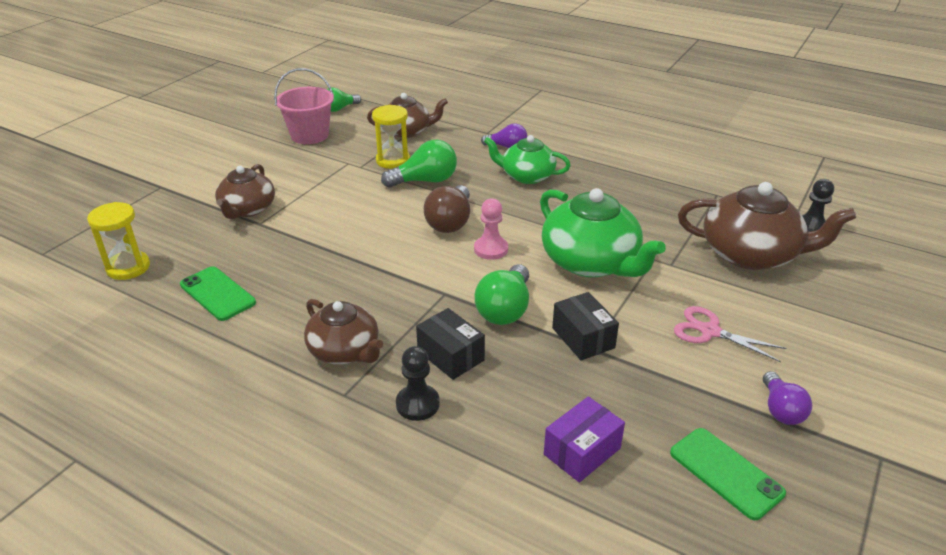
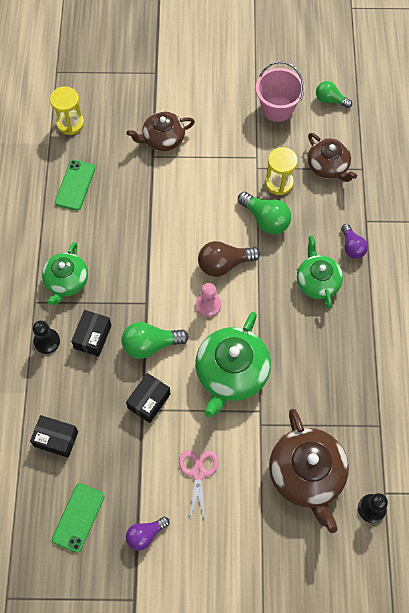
camera: 60 degrees right, 30 degrees up
brown teapot [304,299,383,364] -> green teapot [42,242,88,305]
purple box [544,396,625,483] -> black box [30,415,78,458]

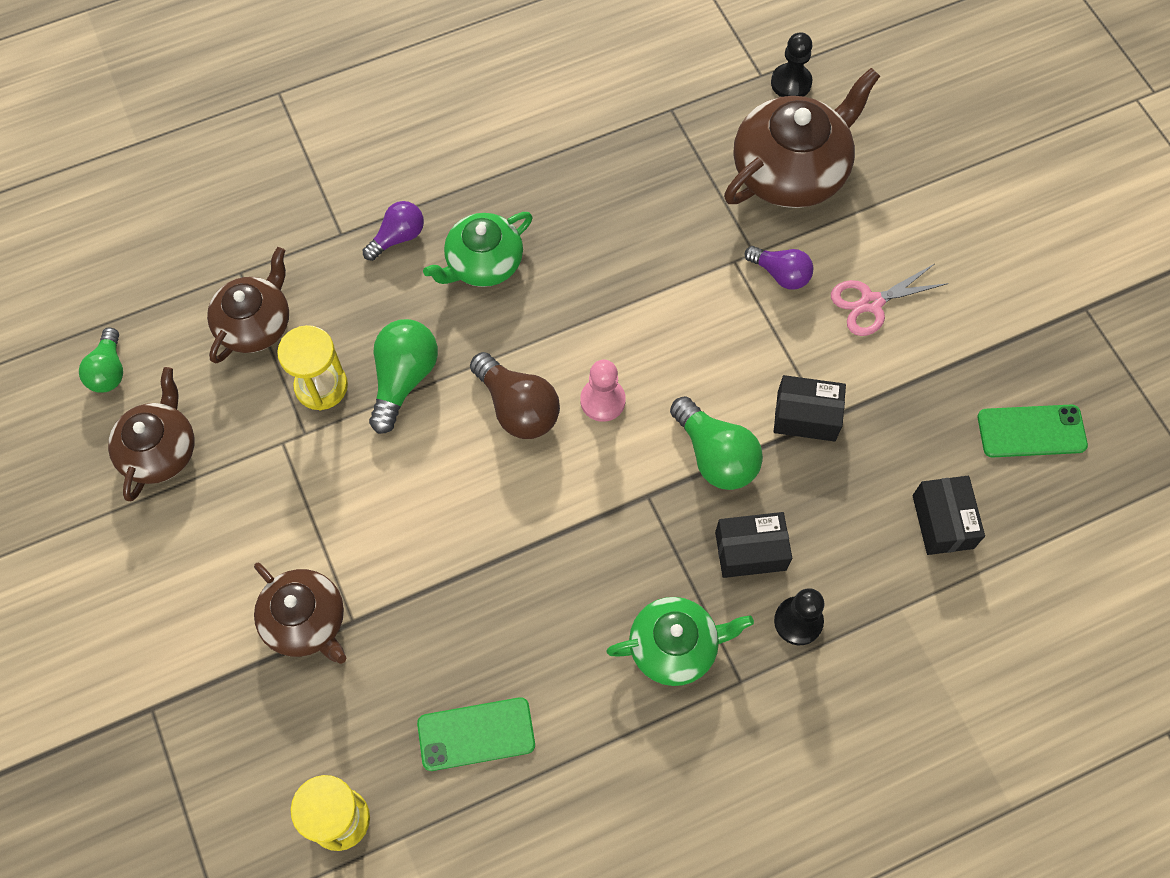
camera: 115 degrees left, 0 degrees up
purple light bulb [126,517,170,551] -> purple light bulb moved to [745,246,814,290]
green teapot [195,312,271,418] -> none
pink bucket [256,61,305,122] -> brown teapot [108,367,195,502]

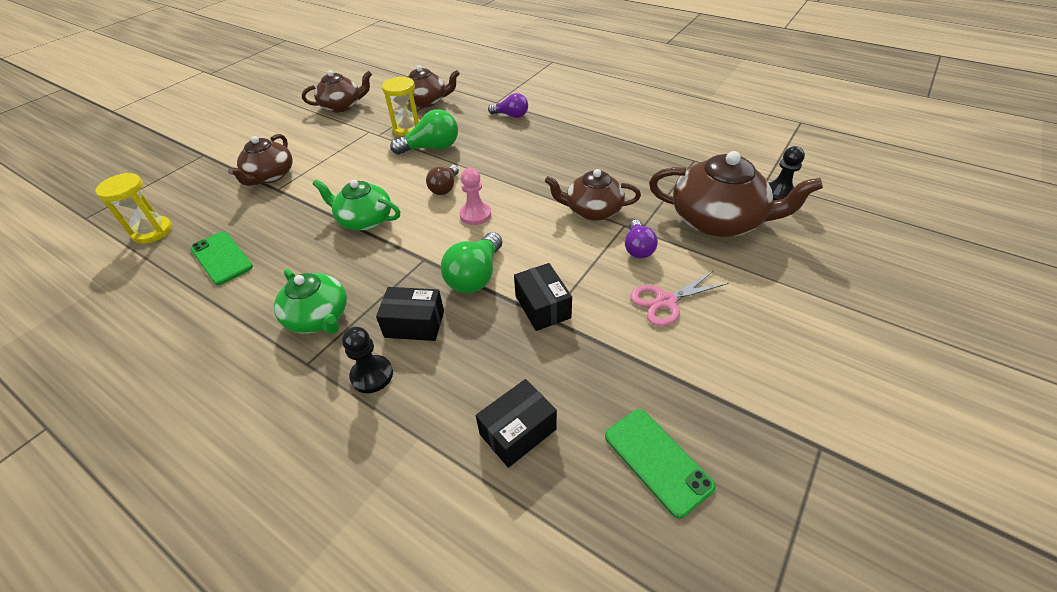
camera: 60 degrees right, 20 degrees down
green light bulb [79,328,123,393] -> none
green teapot [423,212,532,287] -> green teapot moved to [313,179,400,231]
brown light bulb [470,352,560,439] -> brown light bulb [426,165,459,195], size x0.66
black box [715,512,792,578] -> black box turned 45 degrees counterclockwise [376,287,444,341]
pink scissors [831,264,949,336] -> pink scissors turned 60 degrees counterclockwise [630,270,729,326]
none -> brown teapot [545,169,641,221]

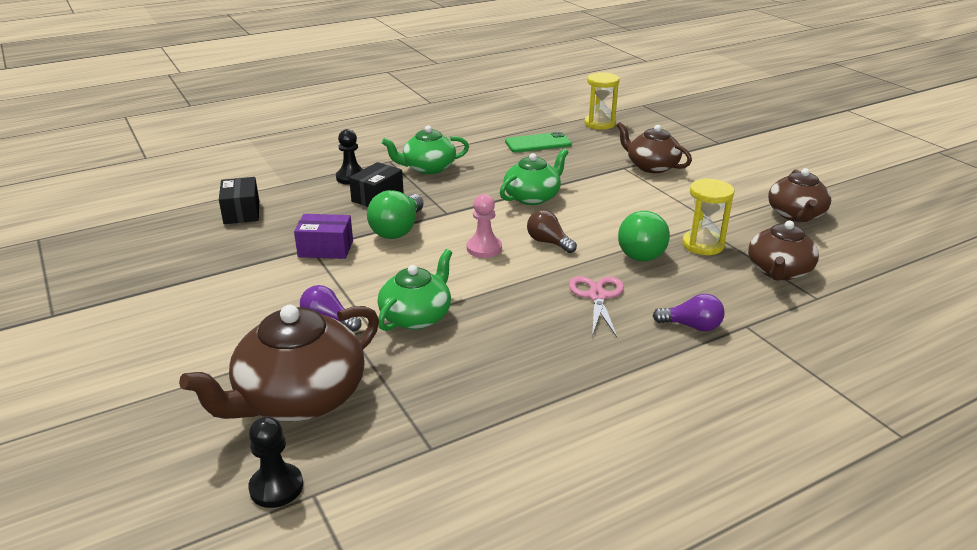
camera: 115 degrees right, 15 degrees down
green light bulb [441,232,502,293] -> green light bulb turned 120 degrees counterclockwise [367,190,424,239]
purple light bulb [488,93,528,118] -> purple light bulb turned 120 degrees counterclockwise [653,294,725,332]
black box [514,263,572,331] -> purple box [294,214,353,259]
brown teapot [545,169,641,221] -> green teapot [378,249,452,331]
green phone [605,409,716,519] -> none
pink scissors [630,270,729,326] -> pink scissors moved to [569,276,624,337]

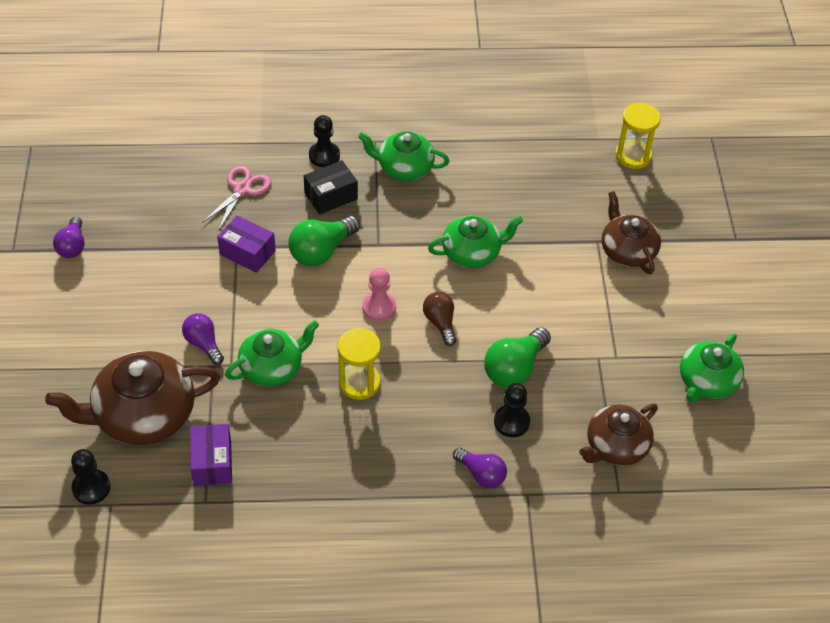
camera: 25 degrees right, 20 degrees up
black box [219,177,259,224] -> none
green phone [505,132,572,153] -> none
pink scissors [569,276,624,337] -> pink scissors moved to [202,166,271,230]
yellow hourglass [682,178,734,255] -> yellow hourglass moved to [338,328,381,400]
brown teapot [768,168,831,222] -> green teapot [680,333,744,403]
none -> purple light bulb [53,217,84,258]
none -> purple box [190,424,232,486]
none -> black pawn [494,383,530,437]

